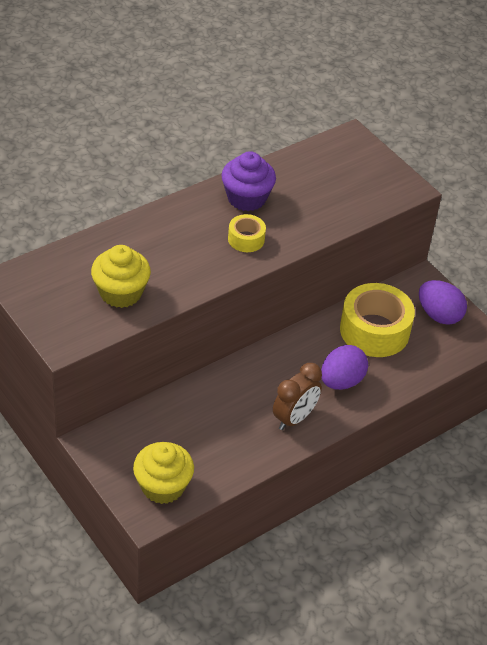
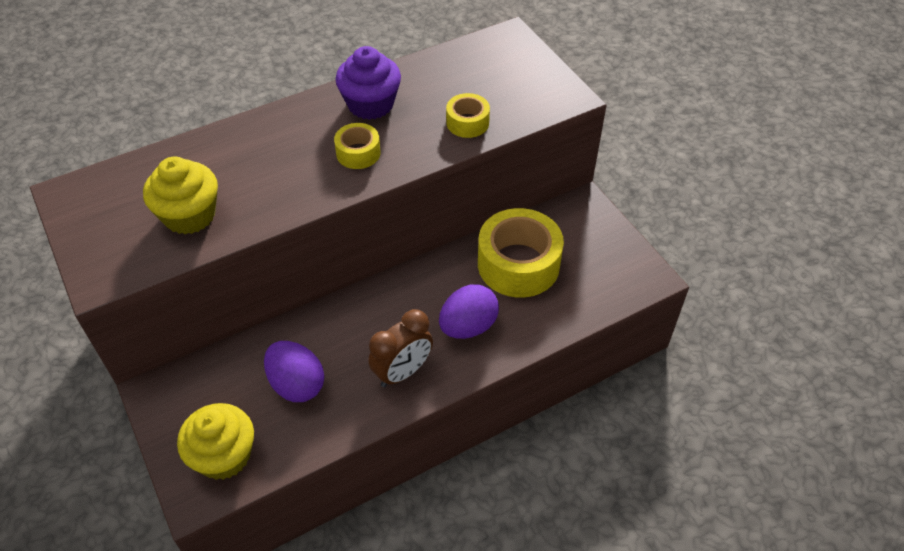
camera: 10 degrees right, 5 degrees up
purple egg [419,280,467,325] -> purple egg moved to [264,341,324,402]
none -> yellow tape [446,93,490,138]

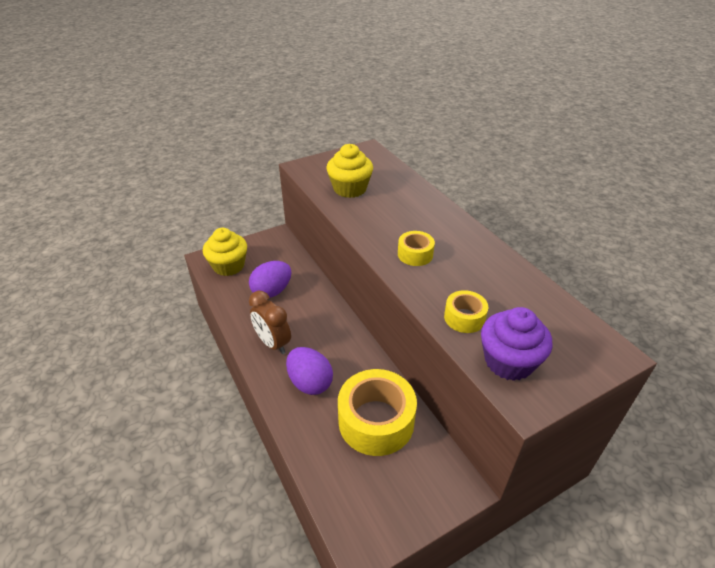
camera: 90 degrees right, 10 degrees down
purple cupcake [336,46,401,120] -> purple cupcake moved to [481,307,553,381]

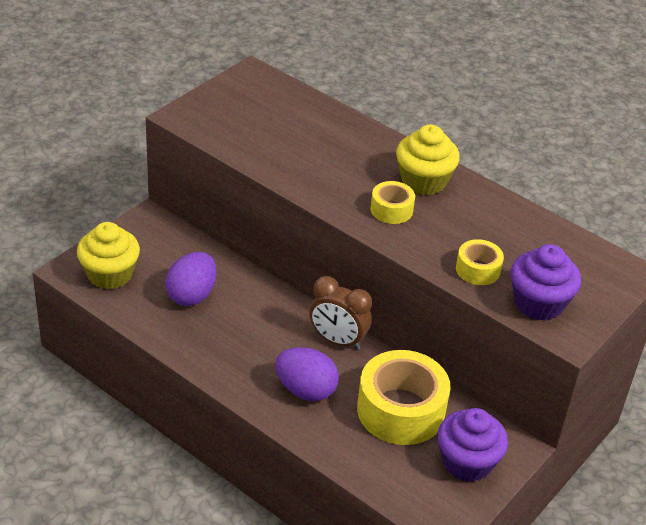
camera: 25 degrees left, 0 degrees up
brown clock [249,291,291,354] -> brown clock moved to [309,276,372,350]
yellow cupcake [326,144,373,198] -> yellow cupcake moved to [396,125,460,195]
none -> purple cupcake [437,408,508,482]

